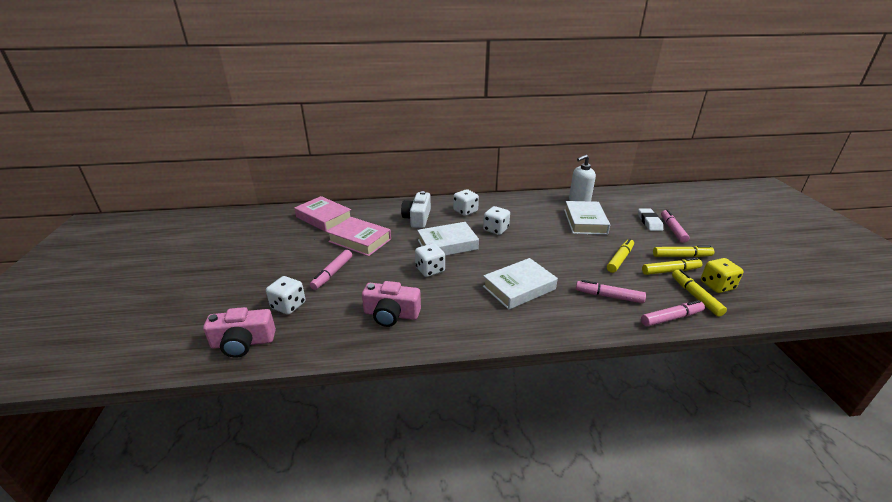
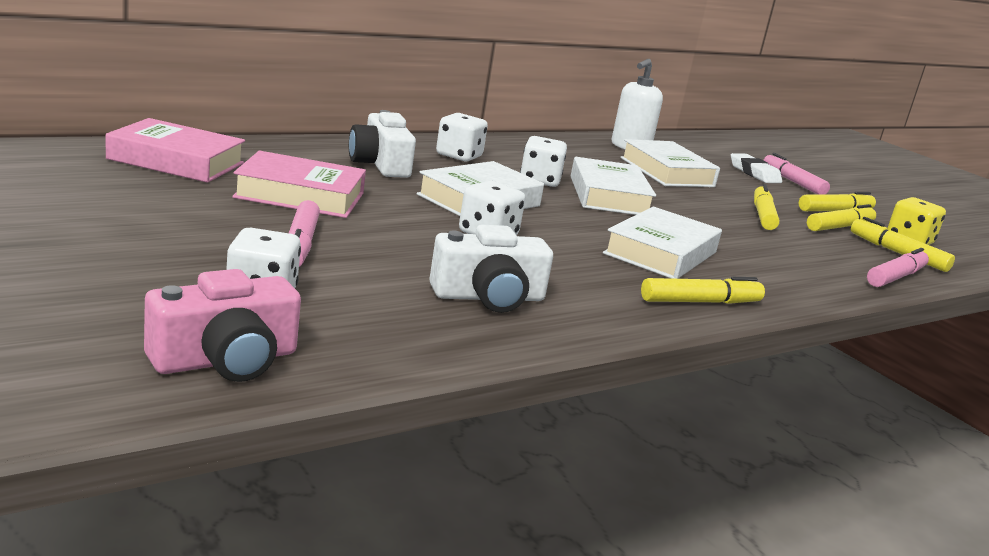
camera: 30 degrees left, 10 degrees down
pink camera [362,281,421,327] -> white camera [429,224,553,313]
pink marker [576,280,646,303] -> none
none -> white book [571,157,656,215]
none -> yellow marker [641,277,765,304]

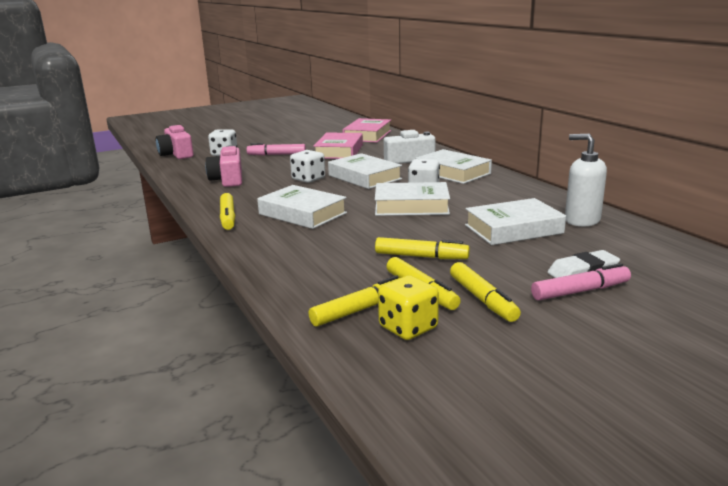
camera: 100 degrees right, 0 degrees up
white camera [429,224,553,313] -> pink camera [205,145,242,187]
white dice [436,113,488,161] -> white book [415,149,492,184]
pink marker [867,248,929,287] -> none

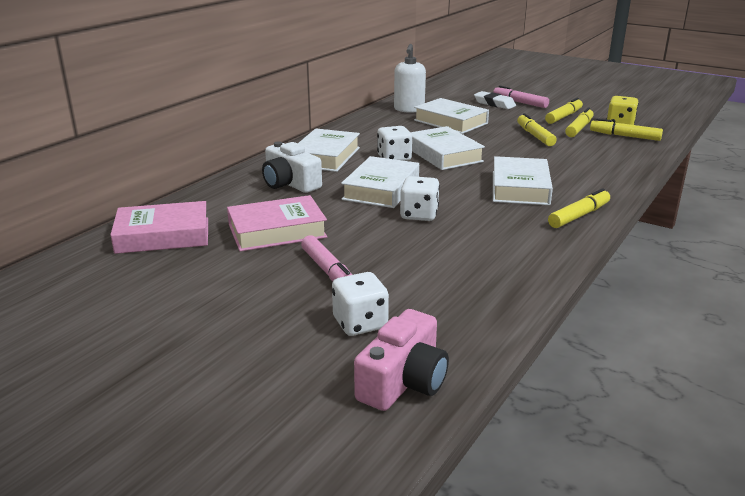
camera: 120 degrees left, 5 degrees up
pink camera [205,145,242,187] -> none

